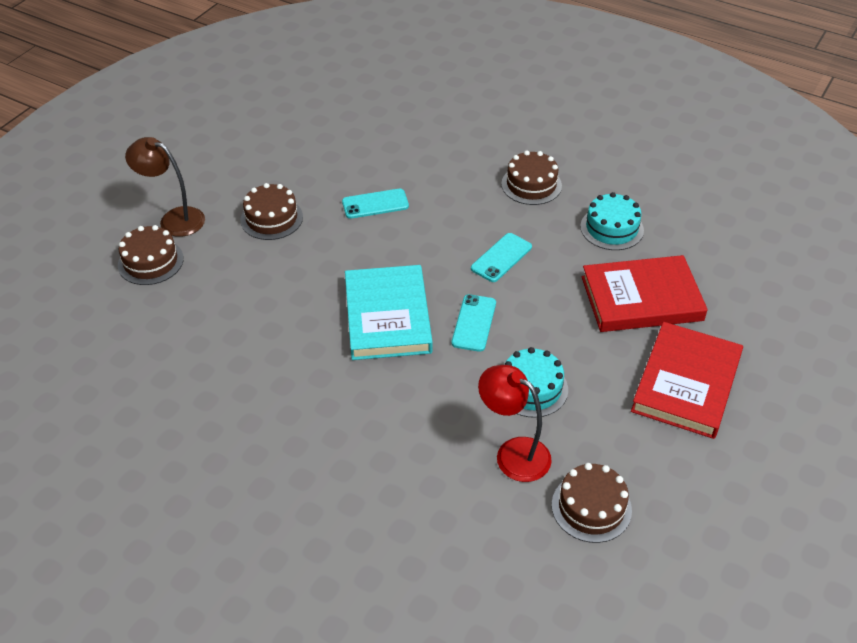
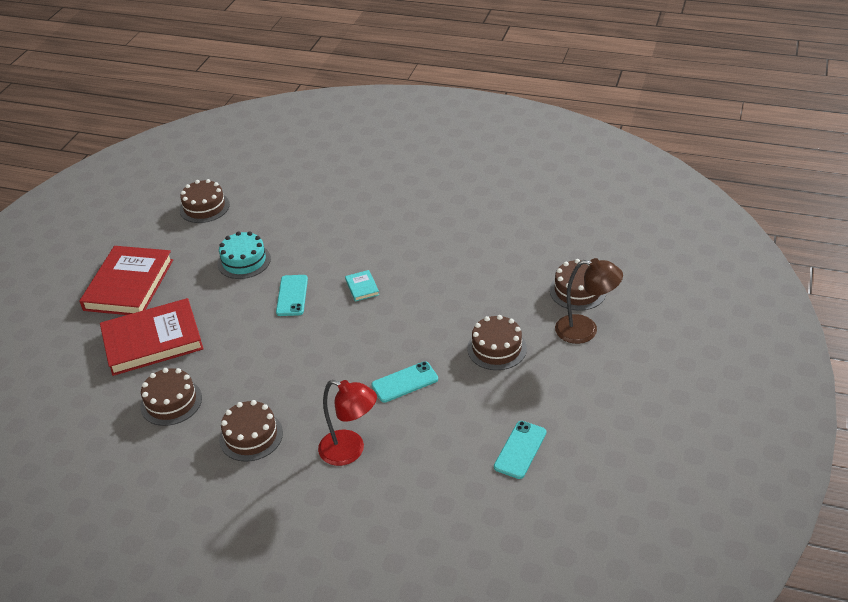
camera: 170 degrees right, 5 degrees down
turquoise book [345,265,433,360] -> turquoise book [345,270,379,302], size x0.40
turquoise phone [471,233,532,282] -> turquoise phone moved to [494,421,547,479]
red lamp [478,365,552,482] -> red lamp moved to [318,380,377,466]
turquoise cake [580,192,644,250] -> brown cake [140,368,202,426]

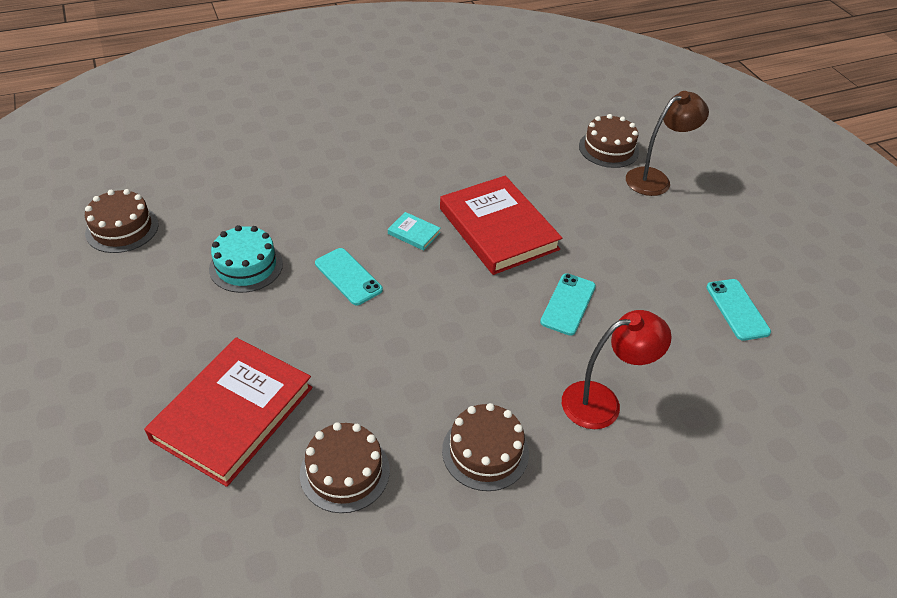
camera: 45 degrees left, 5 degrees up
red book [79,246,173,315] -> red book moved to [440,176,562,275]
brown cake [467,315,527,370] -> none

